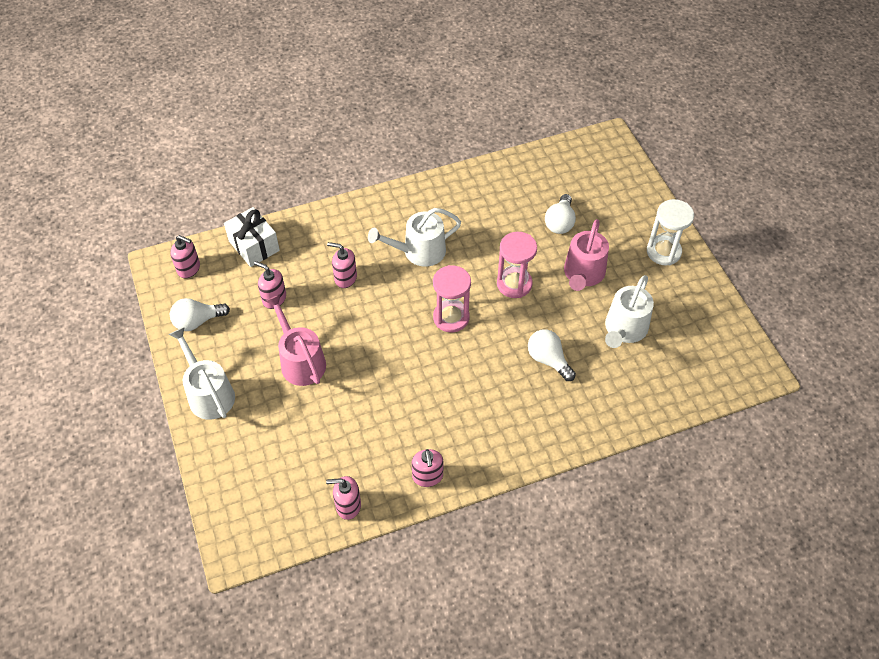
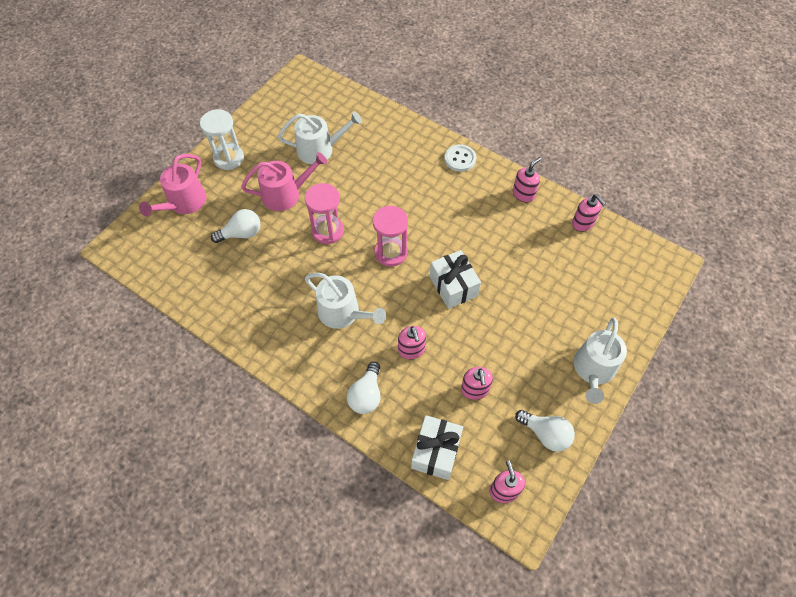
camera: 125 degrees left, 5 degrees up
pink watering can [266,294,326,386] -> pink watering can moved to [139,154,206,217]
white light bulb [528,329,576,381] -> white light bulb moved to [347,362,381,414]
none -> white gift [430,250,481,309]
none -> white button [444,145,476,172]

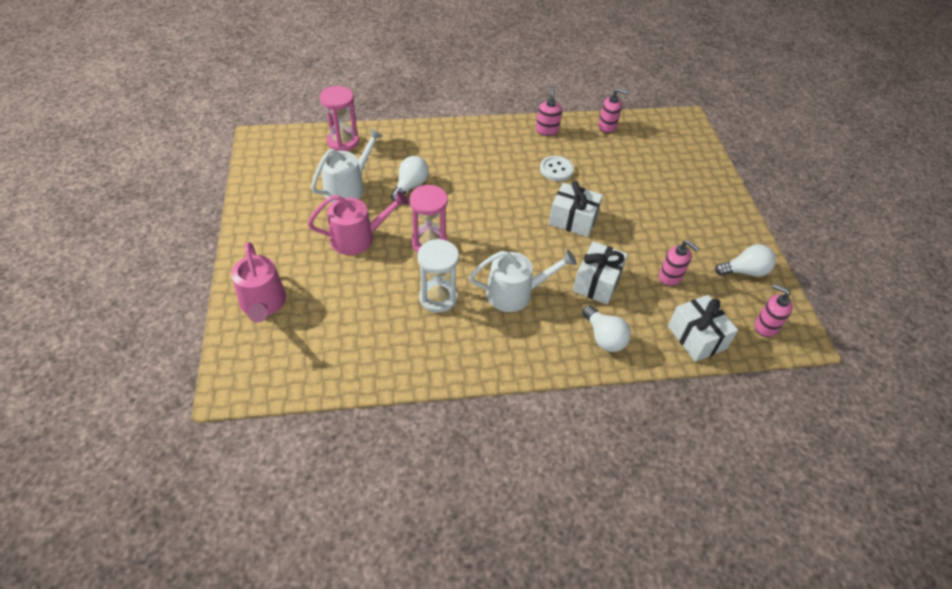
camera: 45 degrees left, 10 degrees down
white hourglass [200,109,244,170] -> white hourglass moved to [418,239,459,313]
white light bulb [211,209,261,243] -> white light bulb moved to [391,156,429,201]
pink watering can [241,152,327,211] -> pink watering can turned 45 degrees clockwise [308,191,409,255]
pink hourglass [372,206,408,267] -> pink hourglass moved to [320,86,359,151]
pink soap dispenser [398,326,426,359] -> white gift [573,241,628,304]
white button [444,145,476,172] -> white button moved to [540,156,574,181]
white watering can [574,318,627,404] -> none

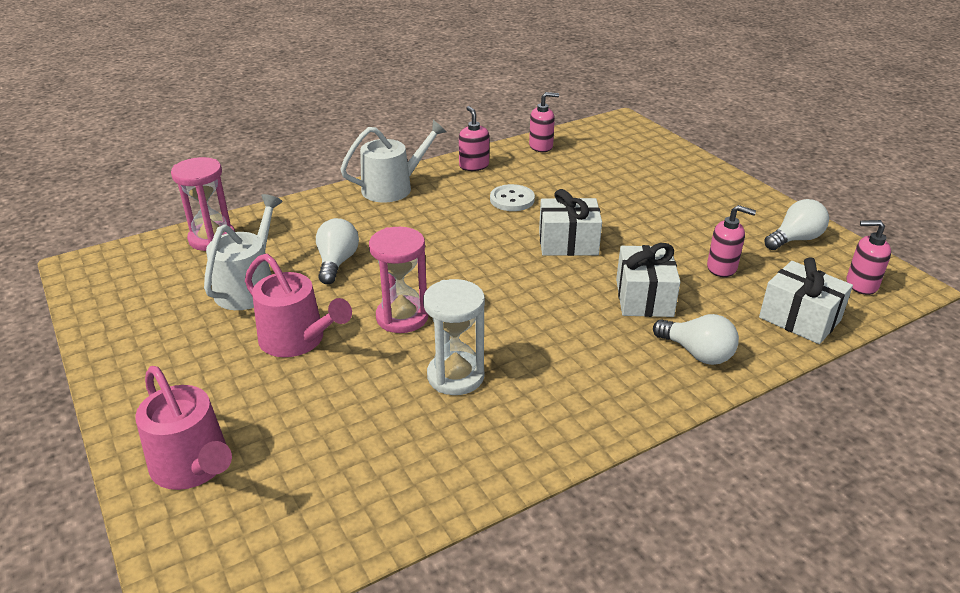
camera: 20 degrees left, 15 degrees down
pink watering can [308,191,409,255] -> pink watering can turned 75 degrees clockwise [245,254,352,357]
white watering can [469,250,577,312] -> white watering can moved to [340,120,447,202]

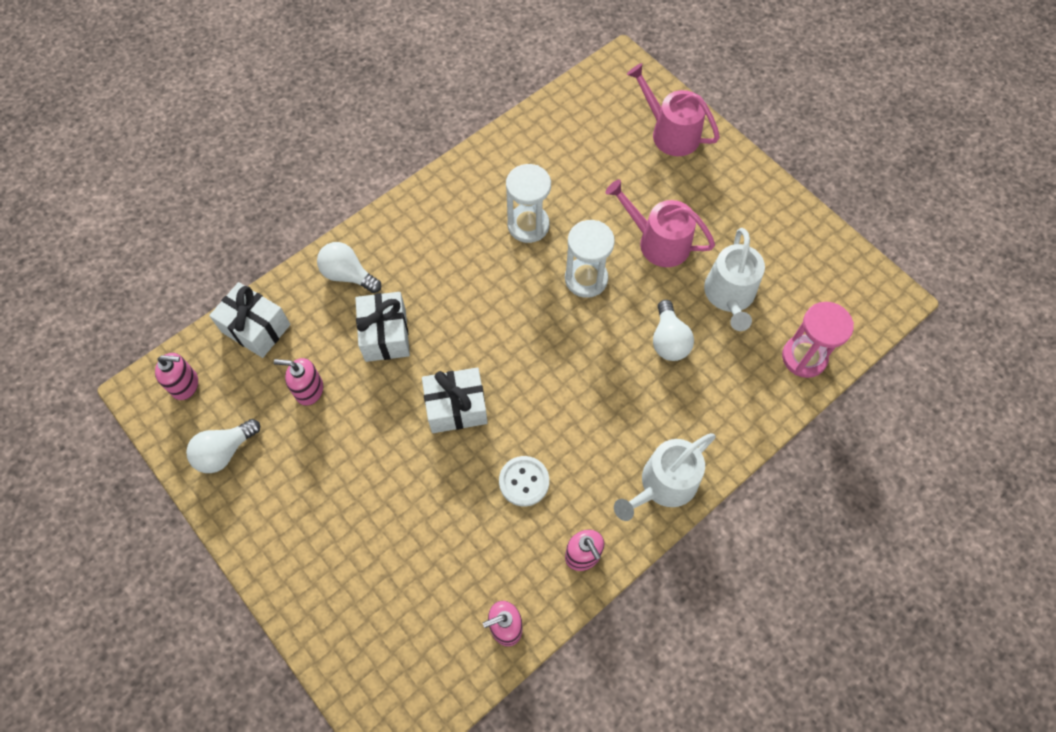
camera: 170 degrees right, 30 degrees up
pink hourglass [369,227,428,333] -> white hourglass [565,220,615,298]

